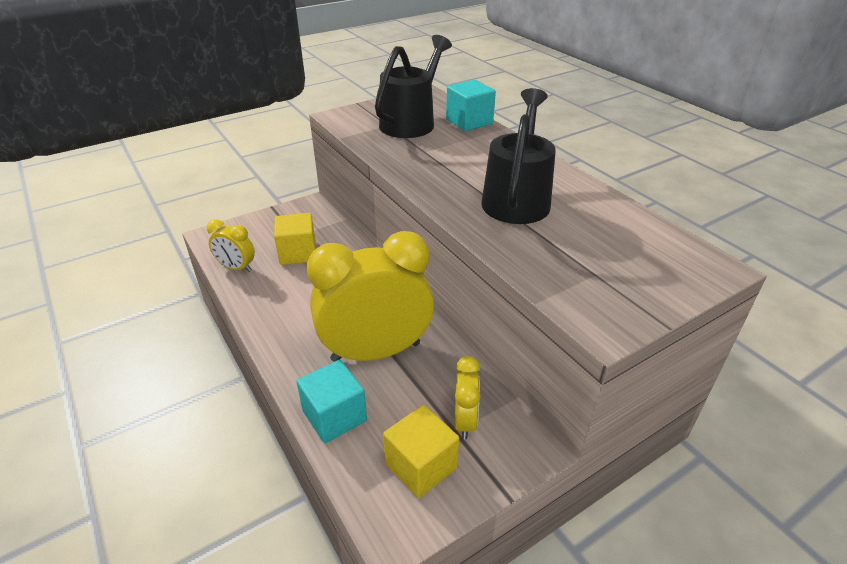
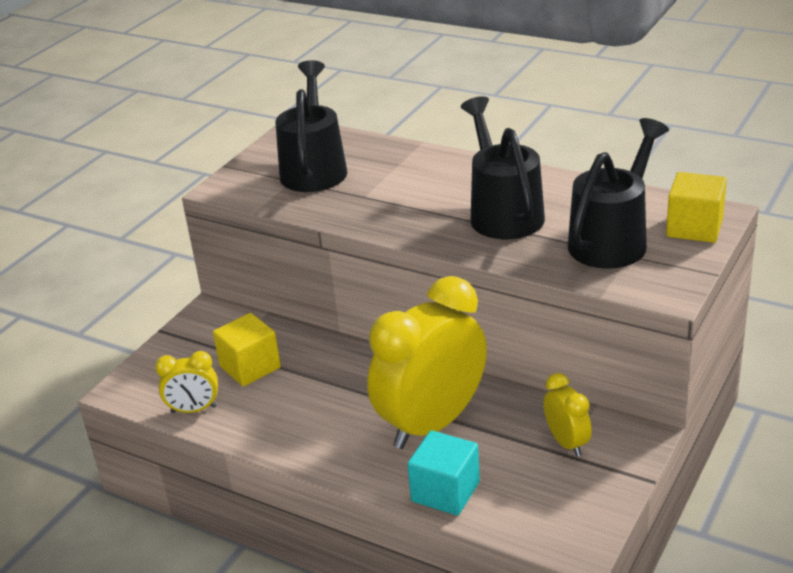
camera: 25 degrees left, 5 degrees down
yellow cube [383,405,459,498] -> yellow cube moved to [666,172,727,243]
turquoise cube [446,80,496,131] -> none
none -> black watering can [568,118,669,269]

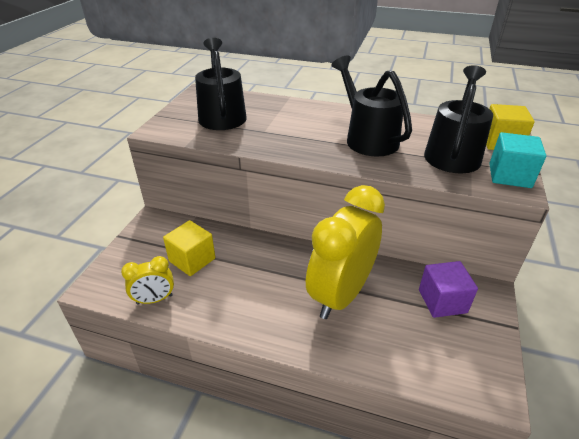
camera: 15 degrees left, 5 degrees up
turquoise cube [407,430,480,516] -> turquoise cube moved to [489,132,546,188]
yellow clock [544,373,592,457] -> purple cube [419,261,478,318]

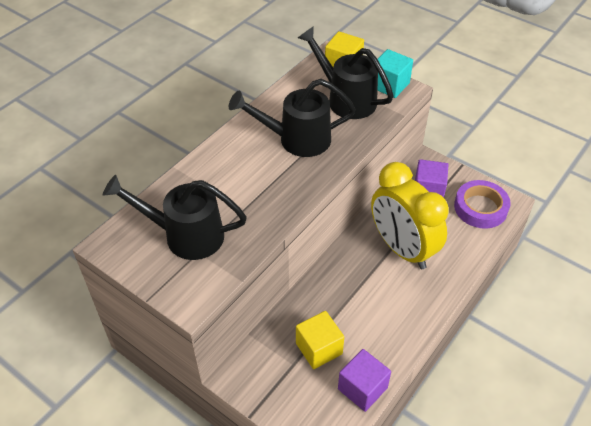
camera: 70 degrees left, 10 degrees up
yellow clock [121,256,174,304] -> purple cube [338,349,391,412]
none -> purple tape [454,180,511,229]

